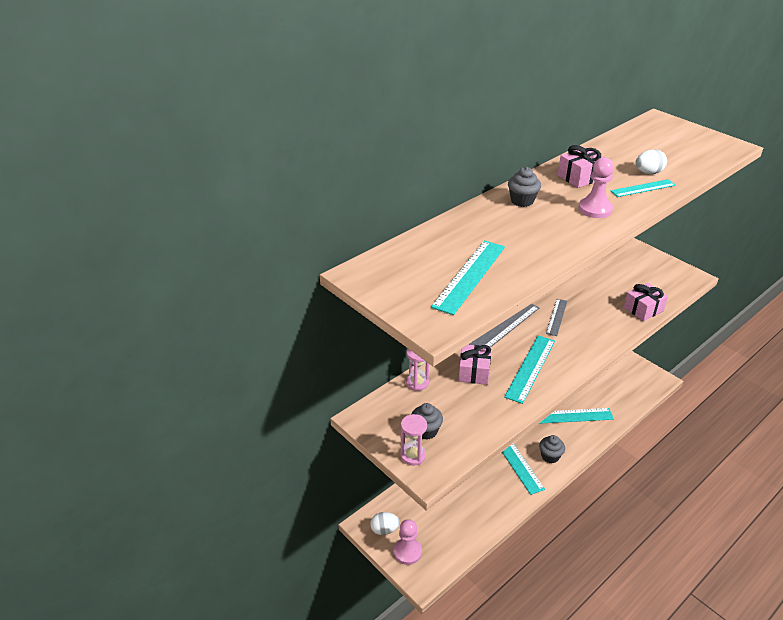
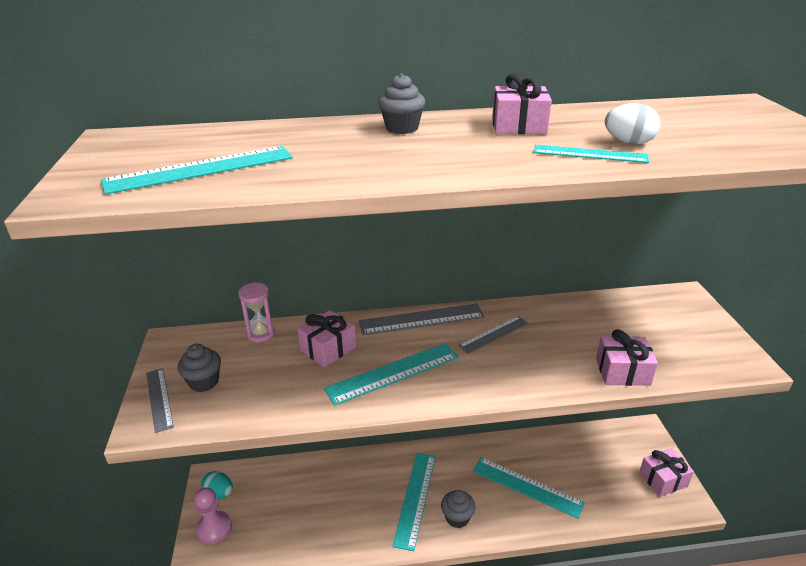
camera: 35 degrees right, 5 degrees down
white egg [370,512,400,535] -> turquoise egg [201,471,233,499]
pink hourglass [400,414,427,466] -> grey ruler [146,368,174,433]
pink pawn [578,157,614,218] -> none
none -> pink gift [639,448,694,497]

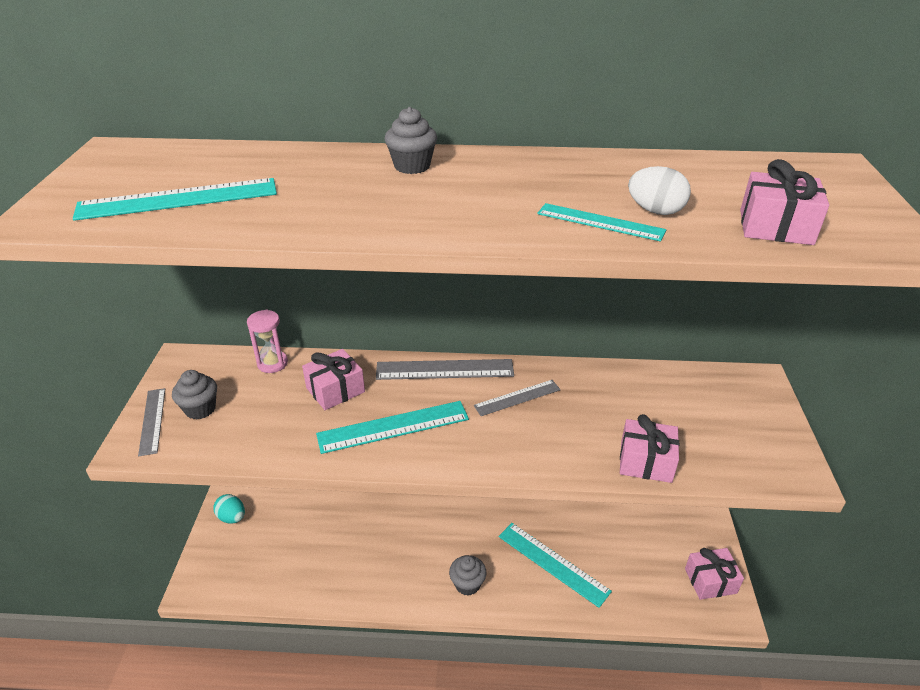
camera: 10 degrees right, 5 degrees up
pink pawn [194,487,232,544] -> none
turquoise ruler [392,453,435,551] -> none
pink gift [492,73,552,134] -> pink gift moved to [740,159,829,245]

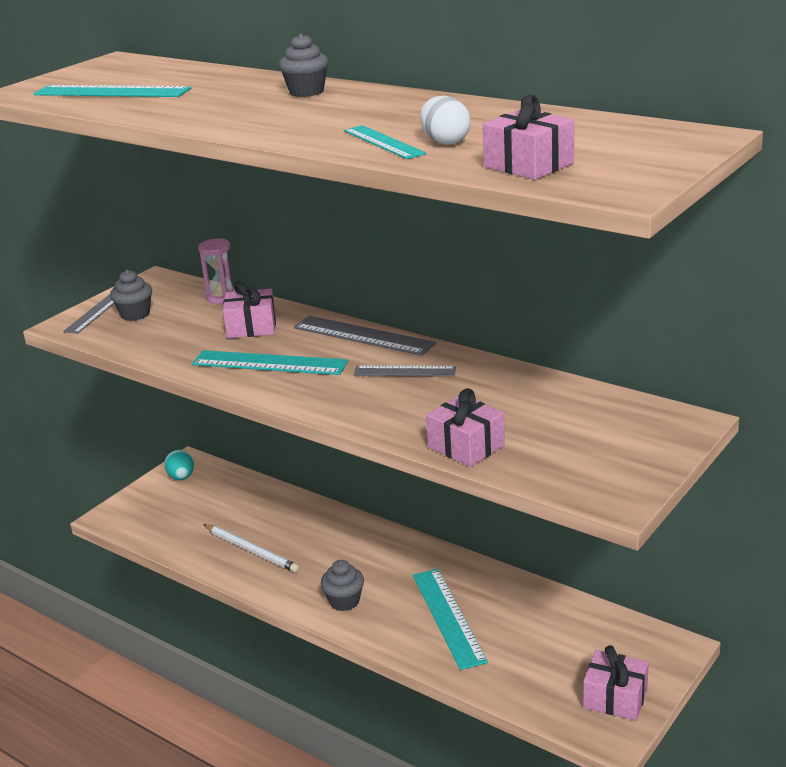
camera: 35 degrees right, 10 degrees down
none -> white pencil [203,524,299,572]

